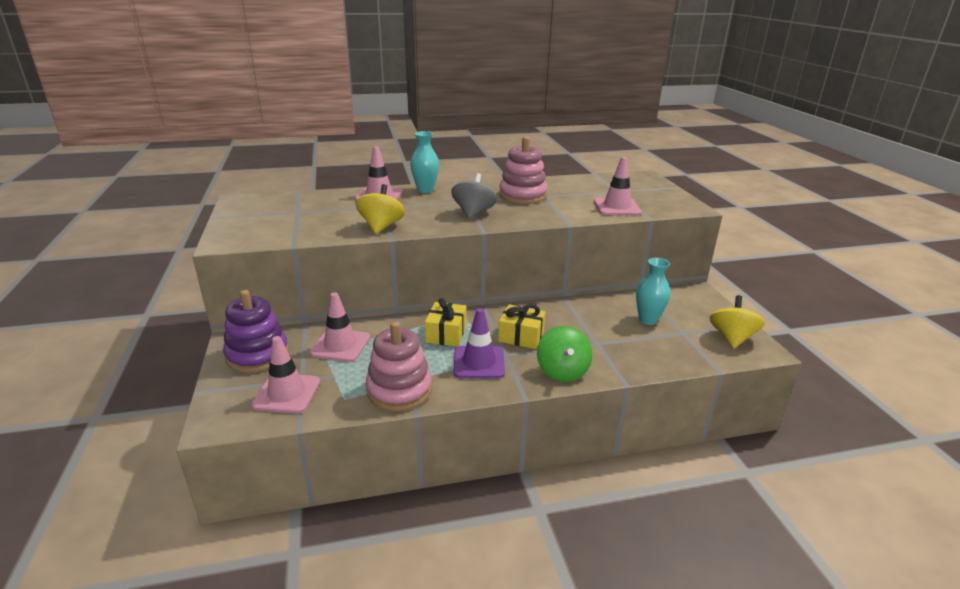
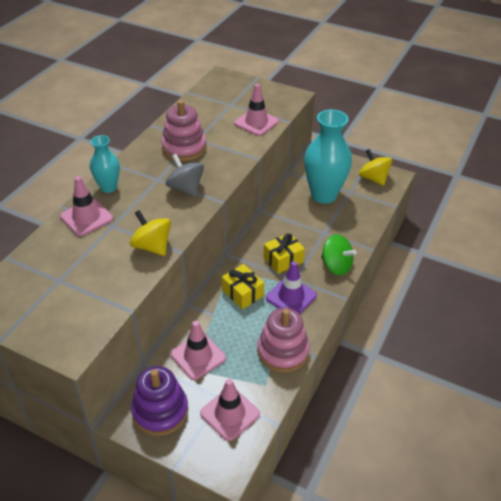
camera: 50 degrees left, 15 degrees up
turquoise vase [636,258,670,325] -> turquoise vase [304,109,352,204], size x1.85

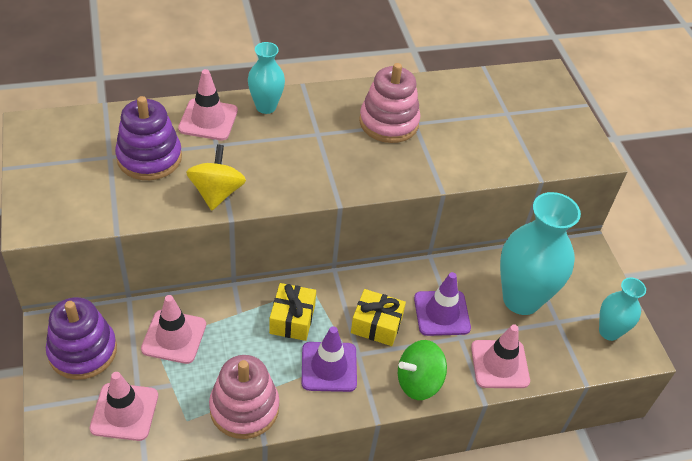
camera: 45 degrees right, 5 degrees up
grey spinning top [166,154,204,197] -> none
pink traffic cone [234,84,279,136] -> pink traffic cone moved to [471,325,530,388]
green spinning top [321,234,356,275] -> green spinning top turned 75 degrees clockwise [398,340,447,400]
yellow spinning top [359,149,392,186] -> turquoise vase [599,277,646,341]
none -> purple stacking toy [115,96,182,180]
none -> purple traffic cone [414,272,471,336]

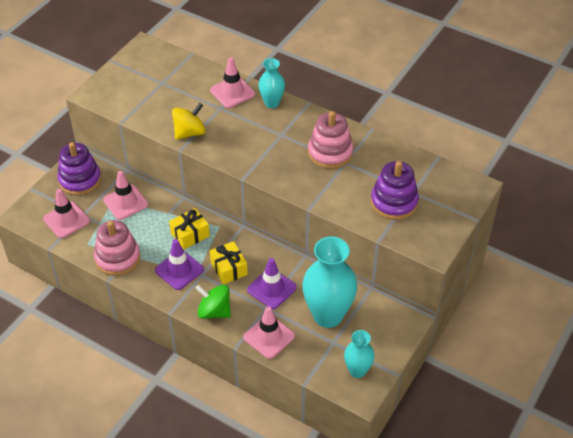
camera: 50 degrees right, 0 degrees up
purple stacking toy [115,96,182,180] -> purple stacking toy moved to [371,161,419,220]

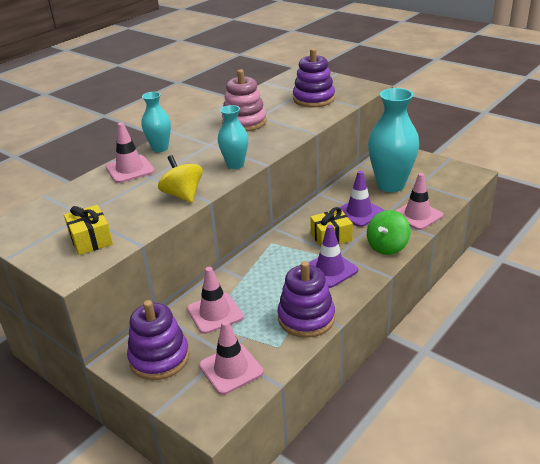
camera: 80 degrees left, 15 degrees down
pink stacking toy [94,220,140,276] -> purple stacking toy [277,261,335,338]
yellow gift [169,208,210,250] -> yellow gift moved to [64,205,113,255]
turquoise vase [344,330,375,378] -> turquoise vase moved to [218,105,248,169]

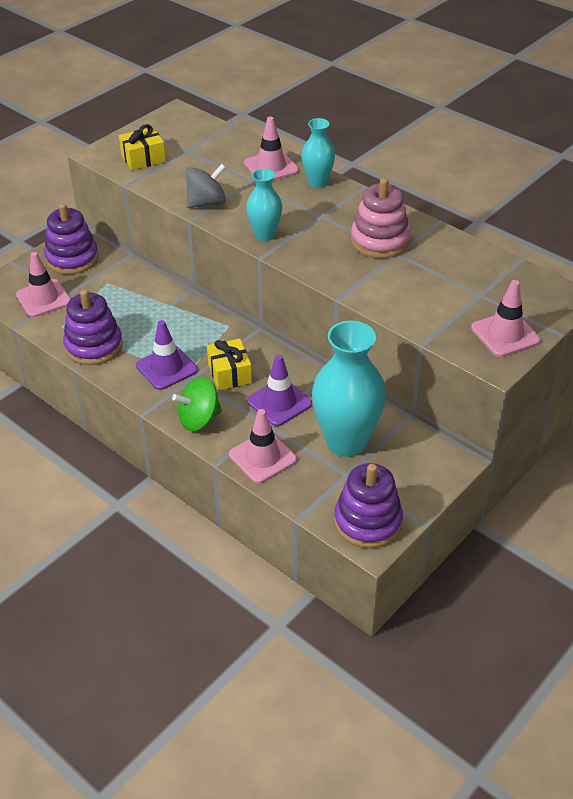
camera: 90 degrees right, 10 degrees up
yellow spinning top [158,155,203,203] -> grey spinning top [186,164,226,208]
pink traffic cone [187,267,243,334] -> pink traffic cone moved to [471,280,541,357]
purple stacking toy [293,48,335,107] -> purple stacking toy moved to [334,463,403,549]
green spinning top [367,210,410,255] -> green spinning top turned 60 degrees counterclockwise [172,377,222,431]

